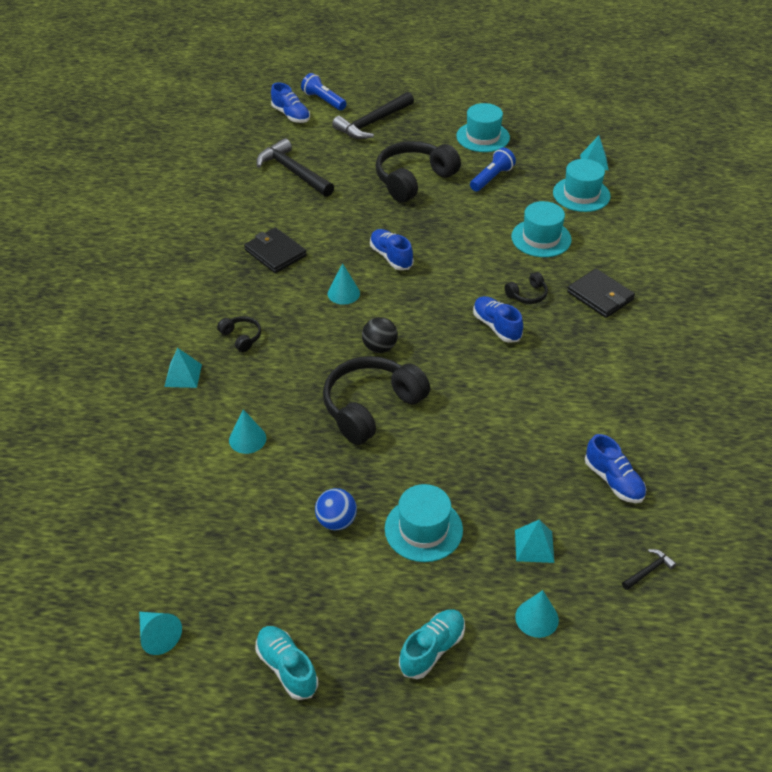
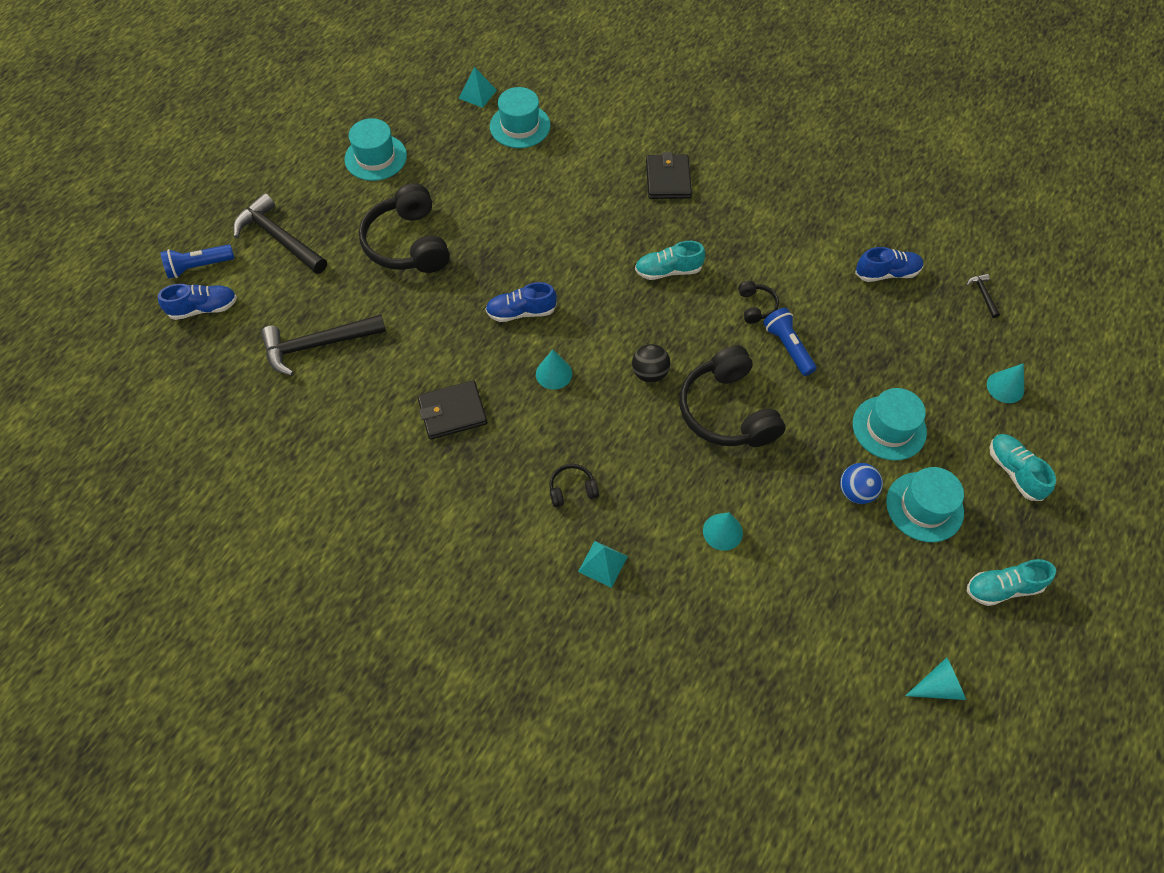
camera: 65 degrees left, 15 degrees up
black hammer [332,92,414,139] -> black hammer turned 150 degrees clockwise [233,193,327,274]
blue flashlight [470,147,516,192] -> blue flashlight moved to [763,308,817,376]
blue shoe [473,296,523,343] -> turquoise shoe [635,241,705,280]
black headphones [505,272,548,304] -> black headphones moved to [738,281,779,324]
turquoise hat [511,201,572,257] -> turquoise hat moved to [886,467,964,542]
turquoise pyramid [515,519,554,563] -> none
black wallet [567,269,635,318] -> black wallet turned 75 degrees counterclockwise [646,152,692,199]

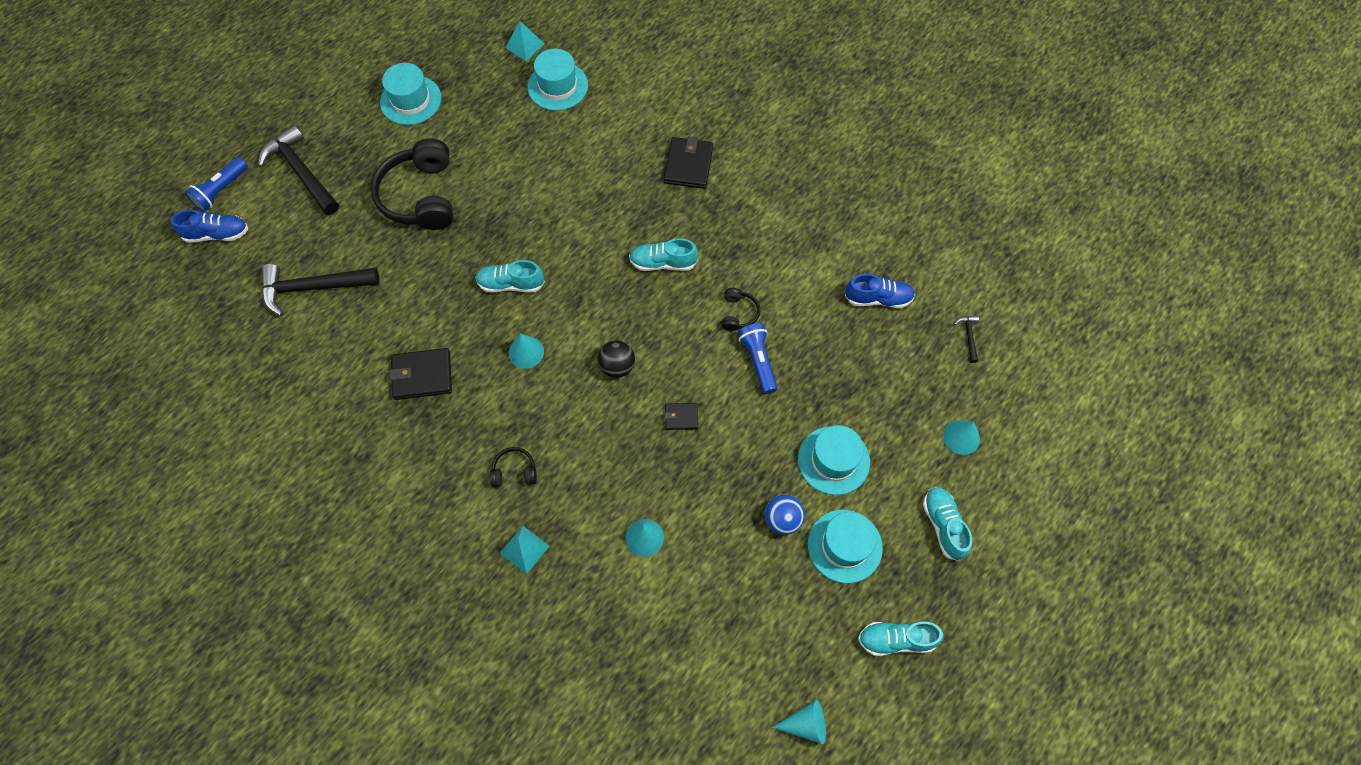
camera: 10 degrees right, 5 degrees up
blue flashlight [160,244,234,278] -> blue flashlight turned 45 degrees counterclockwise [185,157,248,212]
blue shoe [485,282,557,322] -> turquoise shoe [475,260,545,293]
black headphones [679,345,785,447] -> black wallet [664,403,698,430]

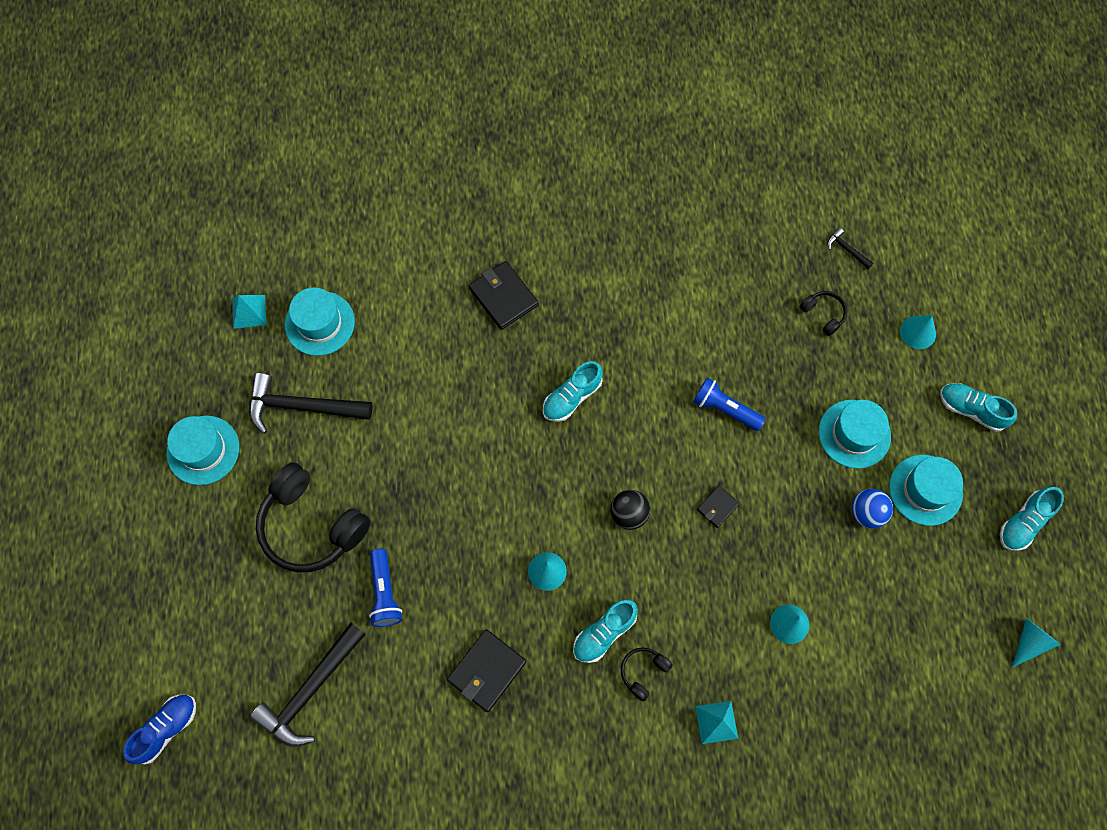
camera: 45 degrees left, 5 degrees up
blue flashlight [185,157,248,212] -> blue flashlight moved to [369,548,402,627]
black hammer [258,125,339,215] -> black hammer moved to [249,373,373,434]
turquoise shoe [475,260,545,293] -> turquoise shoe moved to [573,599,638,663]
black headphones [722,288,760,331] -> black headphones moved to [799,291,847,336]
blue shoe [845,274,915,308] -> none

